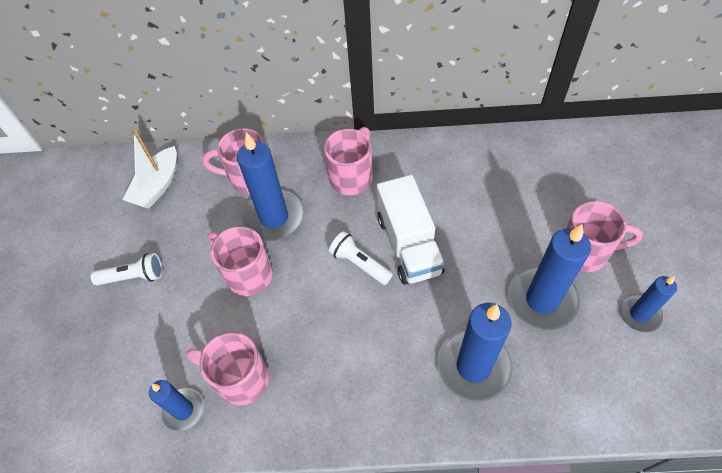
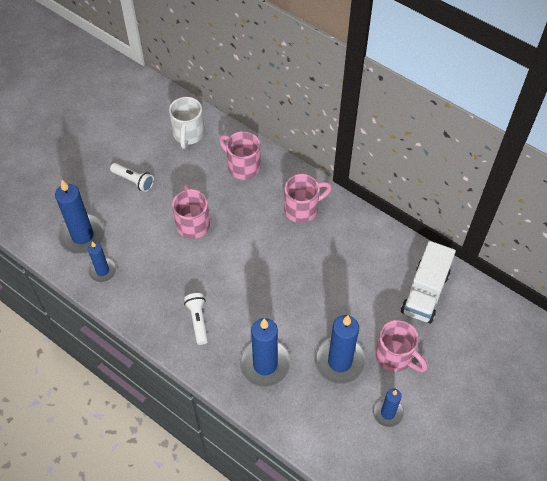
camera: 35 degrees right, 0 degrees up
white boat [122,130,177,209] -> white mug [169,97,204,149]
pink mug [186,332,269,406] -> none
blue candle [237,132,304,241] -> blue candle moved to [55,180,106,254]
white flashlight [329,231,393,285] -> white flashlight moved to [184,293,208,345]
white truck [377,175,445,285] -> white truck moved to [401,241,456,323]

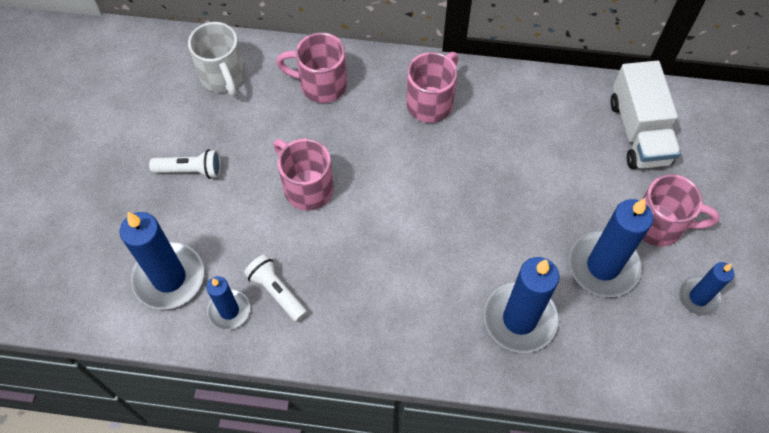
camera: 30 degrees left, 5 degrees up
white flashlight [184,293,208,345] -> white flashlight moved to [244,254,307,322]

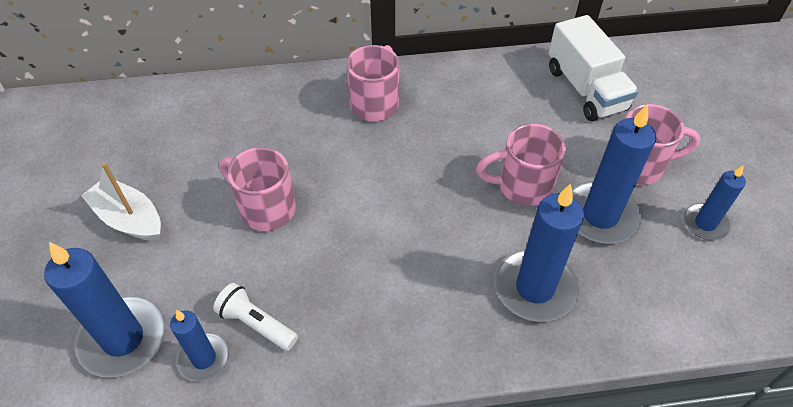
camera: 15 degrees left, 10 degrees down
white flashlight [149,149,221,179] -> white boat [81,162,161,241]
white mug [188,22,245,97] -> none
pink mug [276,32,347,103] -> pink mug moved to [476,124,566,206]

